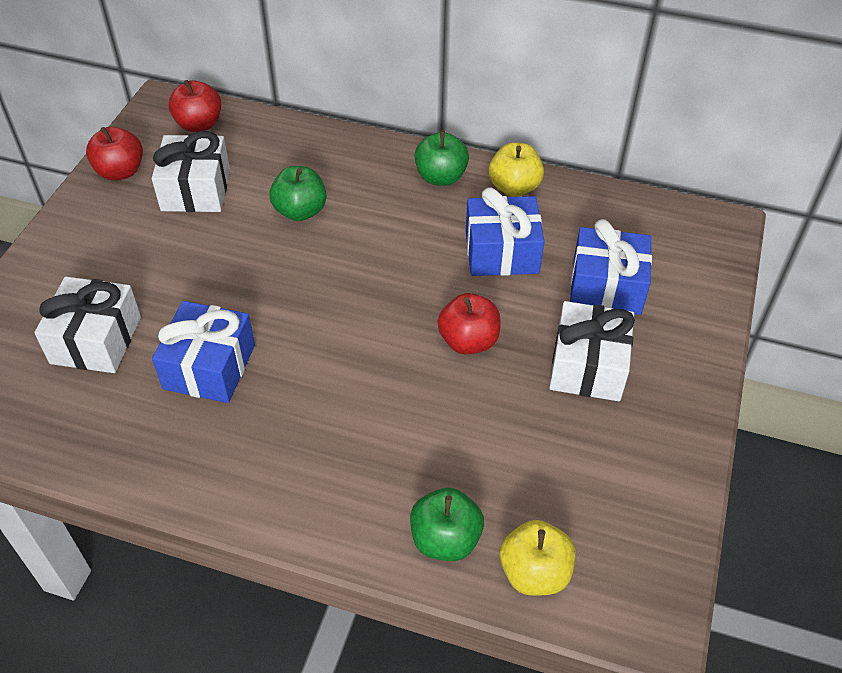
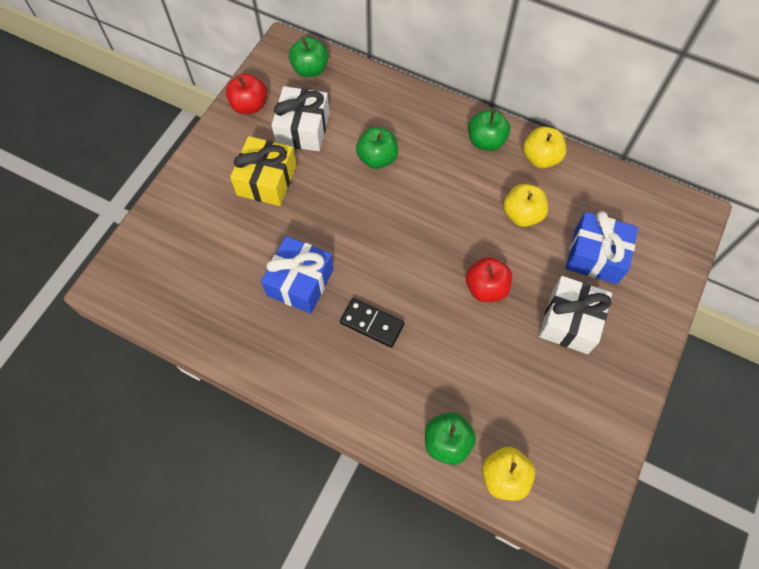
camera: 10 degrees right, 15 degrees up
white gift [34,277,141,373] -> none
red apple [168,80,221,132] -> green apple [289,37,328,77]
blue gift [466,187,545,276] -> yellow apple [503,184,548,227]
none -> yellow gift [230,136,296,206]
none -> black domino [340,298,405,348]

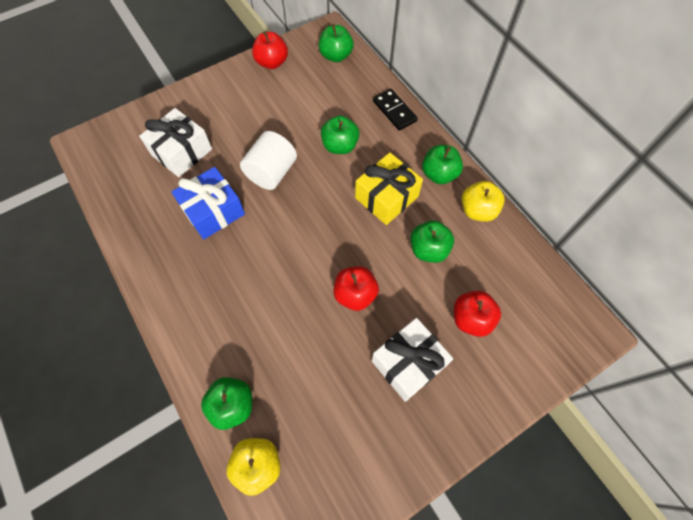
camera: 30 degrees right, 0 degrees up
yellow gift [230,136,296,206] -> yellow gift moved to [355,153,423,225]
white gift [272,86,330,151] -> white gift moved to [139,108,212,177]
black domino [340,298,405,348] -> black domino moved to [373,89,418,131]
yellow apple [503,184,548,227] -> green apple [410,220,454,263]
blue gift [566,211,638,284] -> red apple [454,290,501,337]
none -> white cylinder [240,131,297,190]

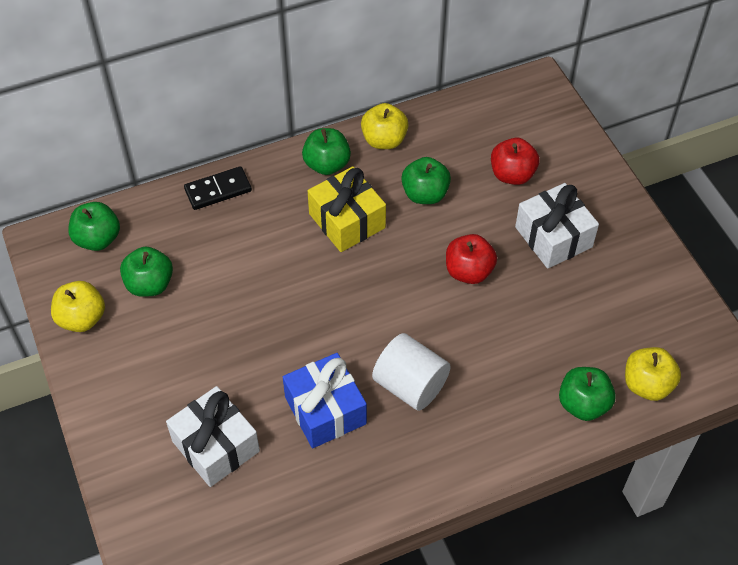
camera: 80 degrees left, 10 degrees down
white cylinder [240,131,297,190] -> white cylinder moved to [372,333,451,411]
red apple [252,31,288,69] -> yellow apple [51,281,105,332]
green apple [321,115,360,154] -> green apple moved to [120,247,173,297]

